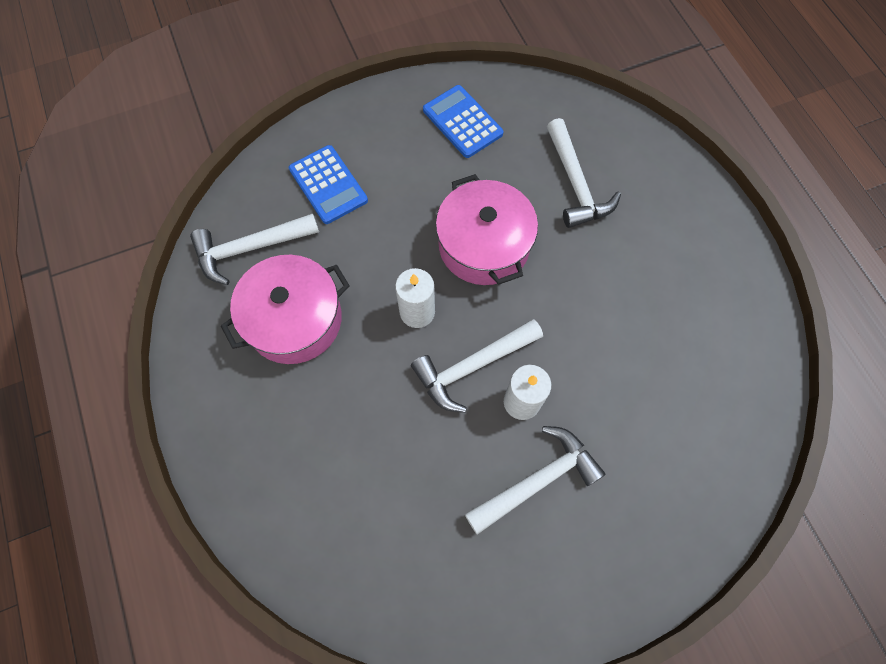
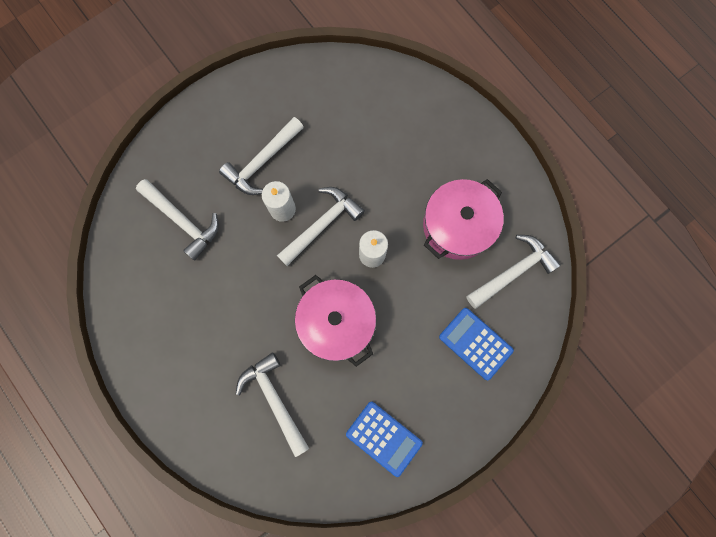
camera: 165 degrees right, 10 degrees up
none -> white hammer [136,179,219,260]

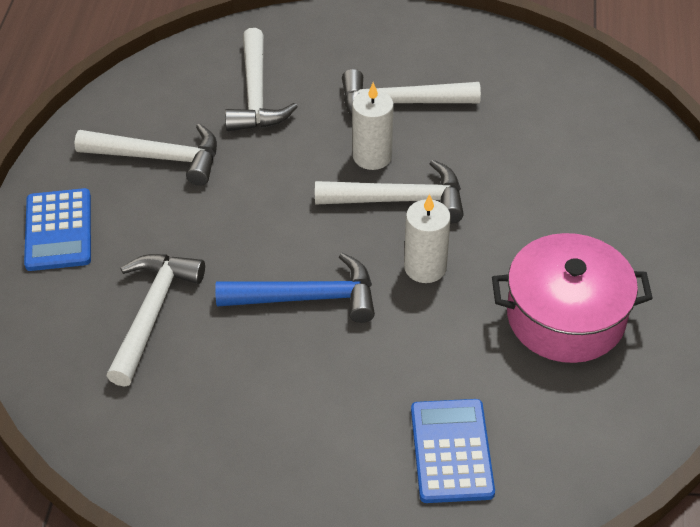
camera: 45 degrees right, 30 degrees down
pink pot [295,275,376,367] -> blue hammer [215,253,375,323]
blue calculator [346,401,423,477] -> blue calculator moved to [24,188,91,271]
white hammer [466,235,561,309] -> white hammer moved to [75,124,217,186]

